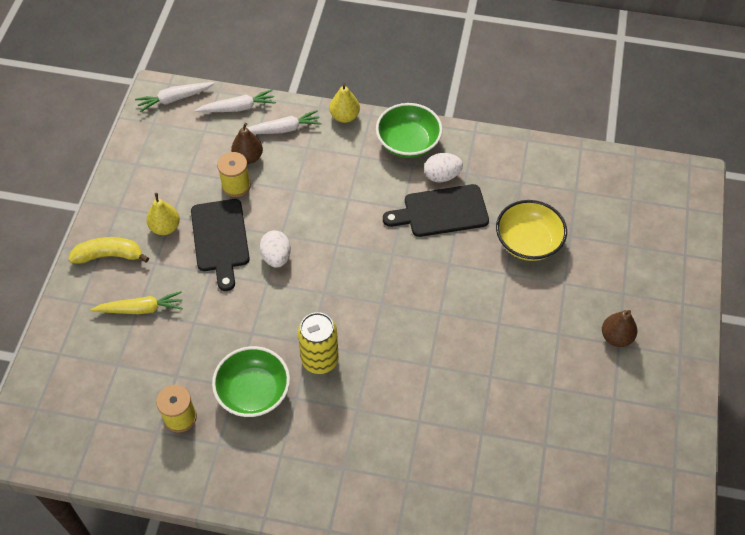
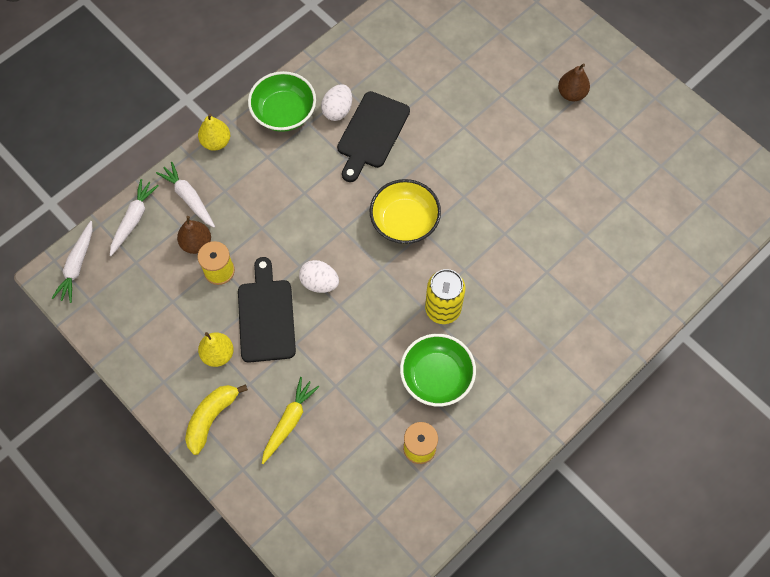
camera: 55 degrees left, 10 degrees up
black cutting board [191,199,250,291] -> black cutting board turned 120 degrees counterclockwise [238,257,296,363]
white carrot [247,110,322,134] -> white carrot turned 60 degrees counterclockwise [156,162,215,228]
yellow bowl [496,200,567,261] -> yellow bowl moved to [370,179,441,244]

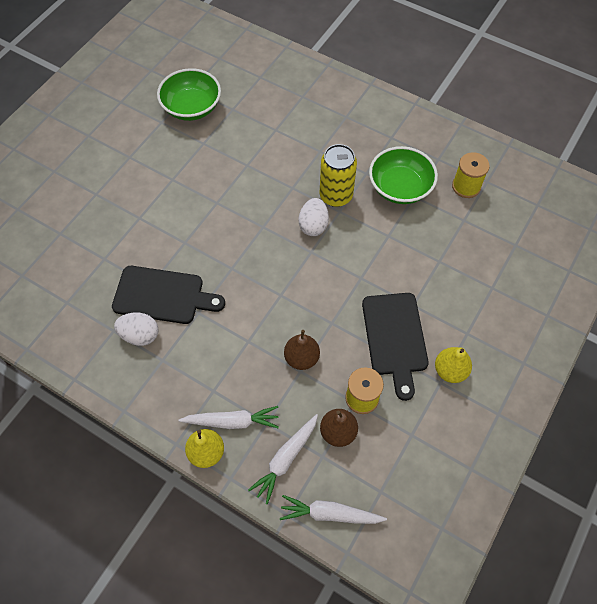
camera: 105 degrees left, 5 degrees down
white carrot [51,221,93,303] -> white carrot moved to [179,406,279,429]
yellow banana [185,384,248,455] -> none
black cutting board [238,257,296,363] -> black cutting board turned 75 degrees counterclockwise [362,293,429,401]
green bowl [248,71,316,132] -> green bowl moved to [157,68,221,121]
yellow carrot [262,377,319,464] -> none
white egg [299,260,339,293] -> white egg moved to [299,198,329,236]
yellow bowl [370,179,441,244] -> none
brown pear [558,63,590,101] -> brown pear moved to [284,330,320,370]

